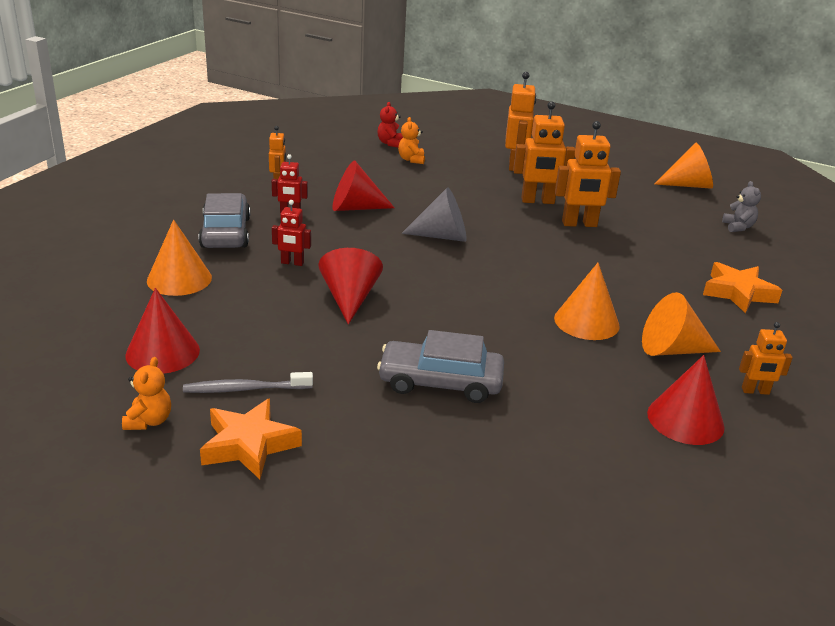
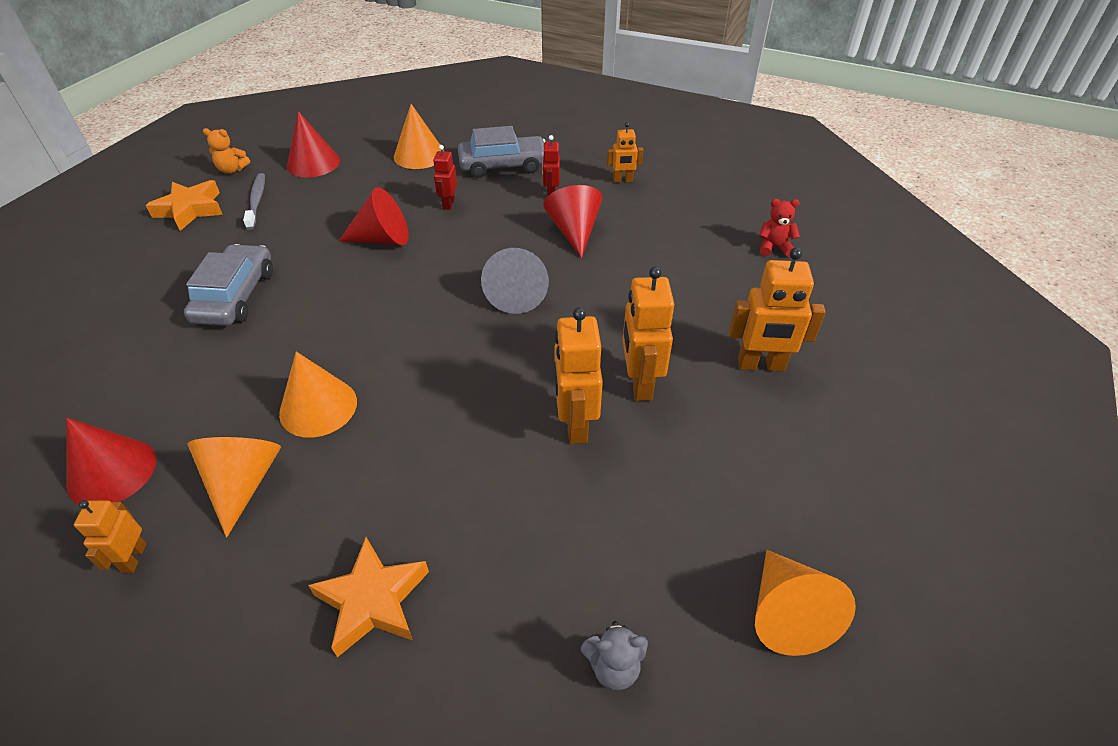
camera: 90 degrees right, 15 degrees up
orange teddy bear [398,117,425,164] -> none

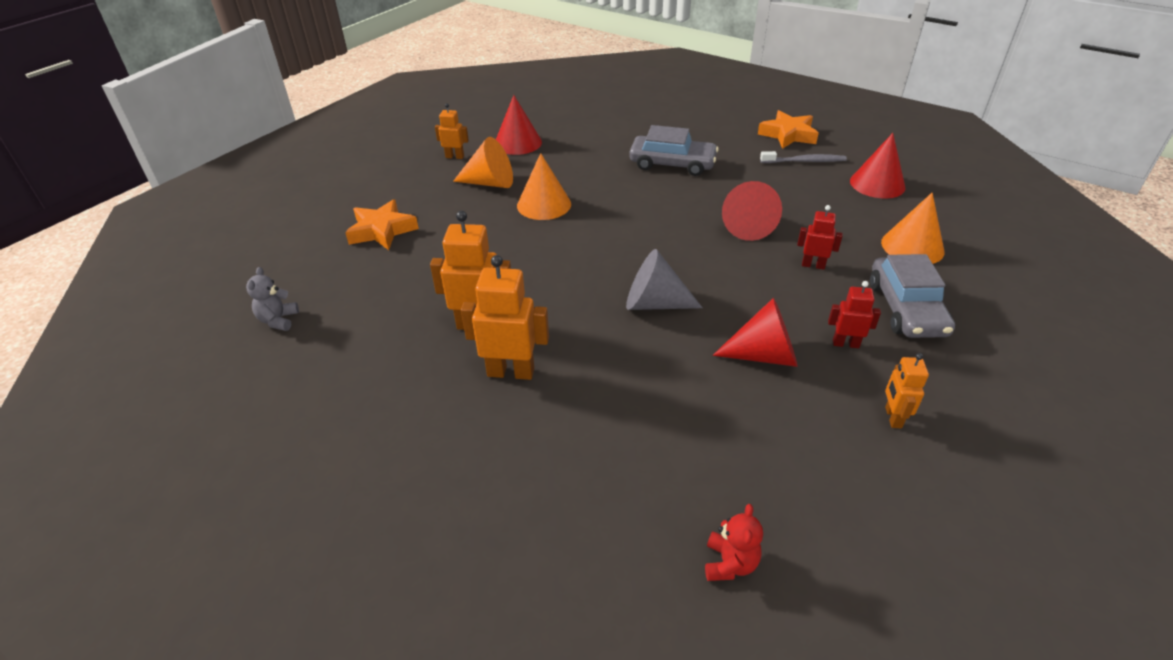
camera: 100 degrees right, 5 degrees down
orange teddy bear [203,128,250,174] -> none
orange robot [729,248,826,372] -> none
orange cone [755,550,856,656] -> none

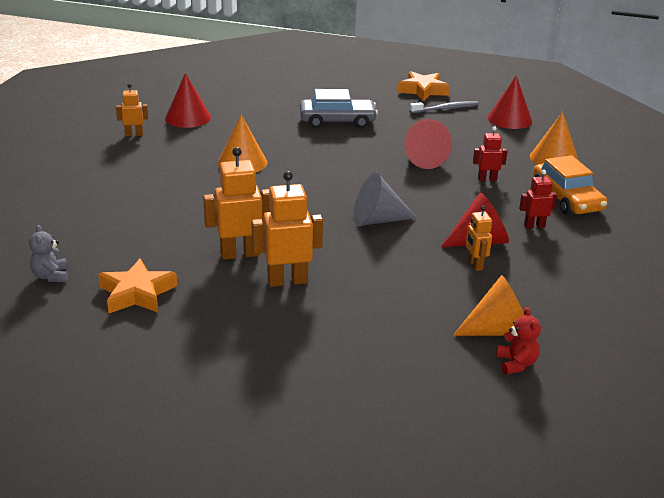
camera: 20 degrees left, 10 degrees down
orange star [345,199,419,250] -> orange star moved to [98,258,177,313]
orange cone [453,137,513,188] -> orange cone moved to [453,275,524,336]
grey car [870,254,955,338] -> orange car [533,155,607,215]
orange robot [885,353,929,428] -> orange robot moved to [466,206,492,271]

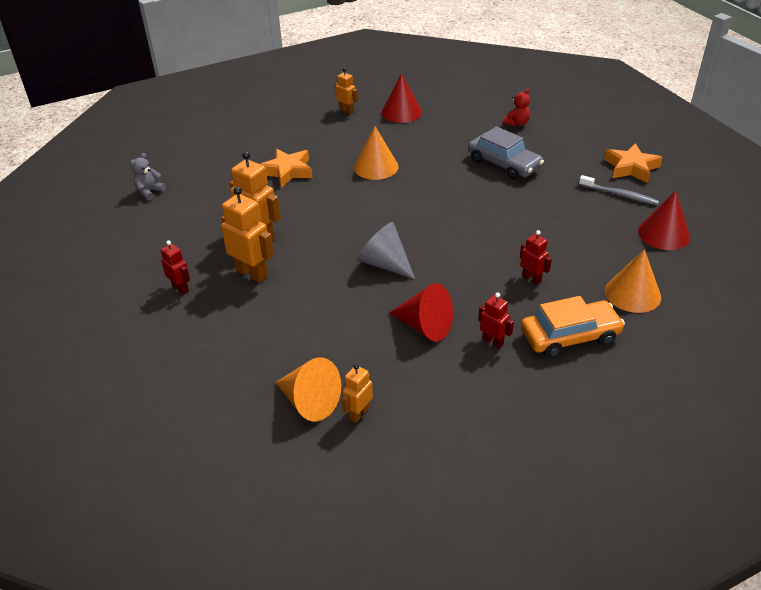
camera: 50 degrees right, 10 degrees up
orange star [98,258,177,313] -> orange star moved to [261,148,313,188]
red cone [404,119,452,169] -> none
orange robot [466,206,492,271] -> orange robot moved to [342,364,373,423]
red teddy bear [496,307,541,375] -> red teddy bear moved to [503,89,530,126]
orange car [533,155,607,215] -> orange car turned 135 degrees counterclockwise [521,296,625,358]
none -> red robot [161,240,190,295]

